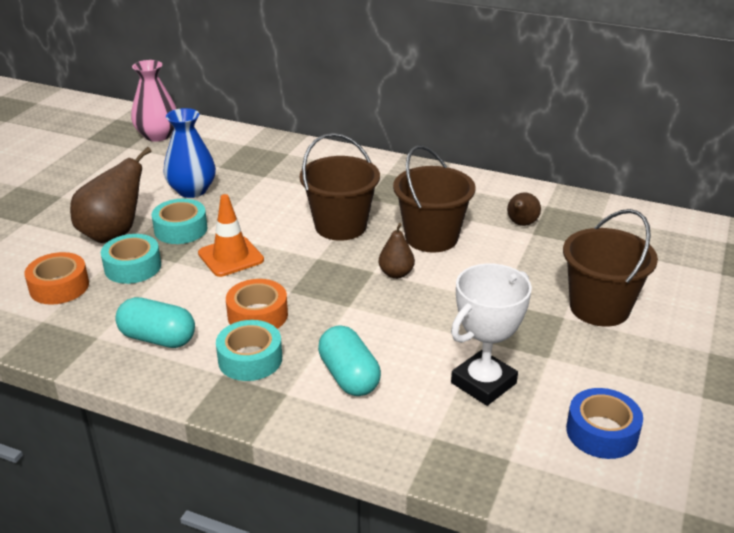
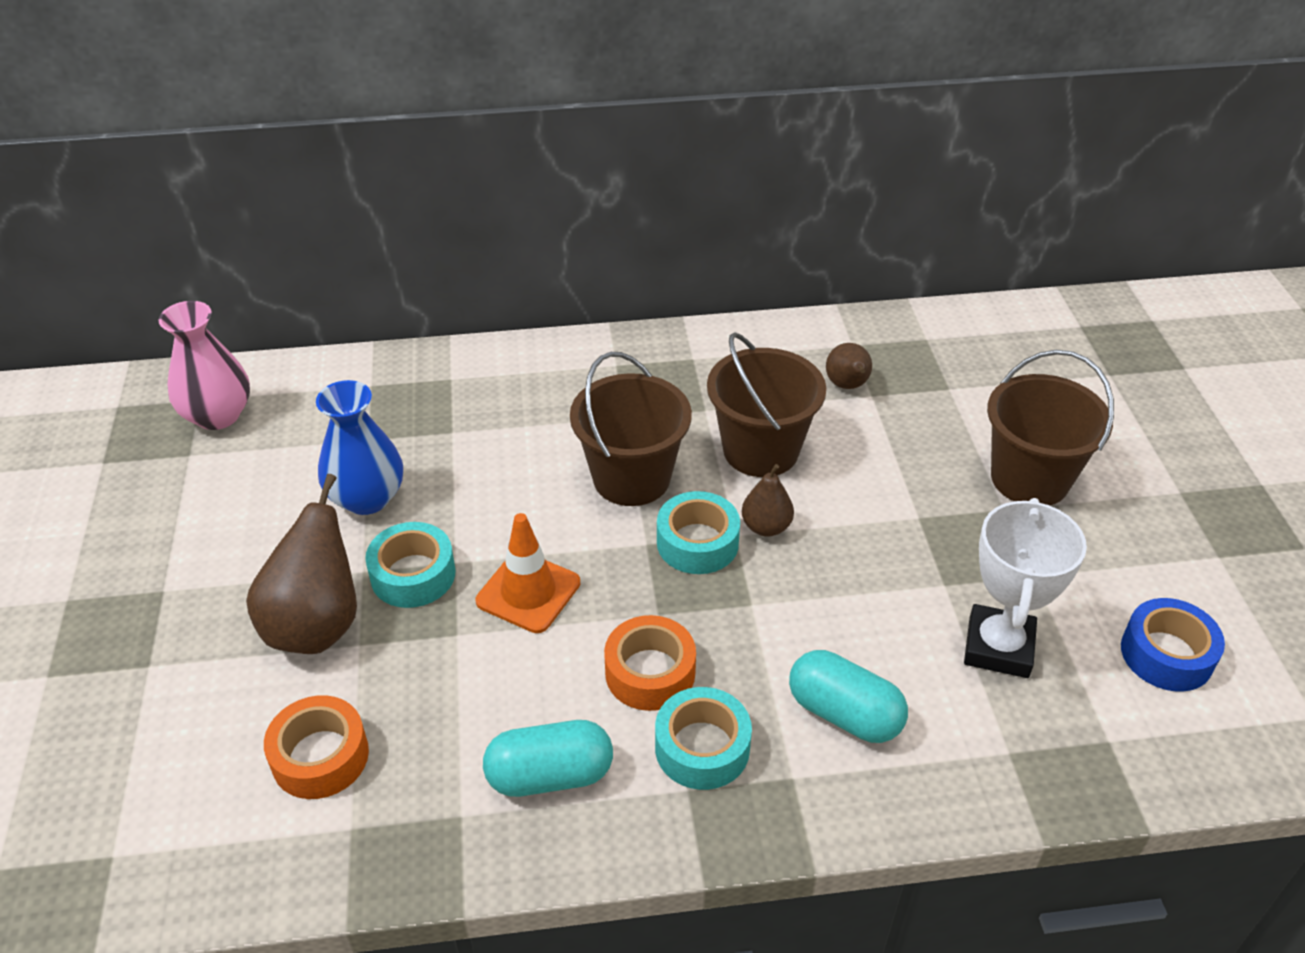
camera: 30 degrees left, 10 degrees up
turquoise tape [101,234,161,284] -> turquoise tape moved to [657,491,740,574]

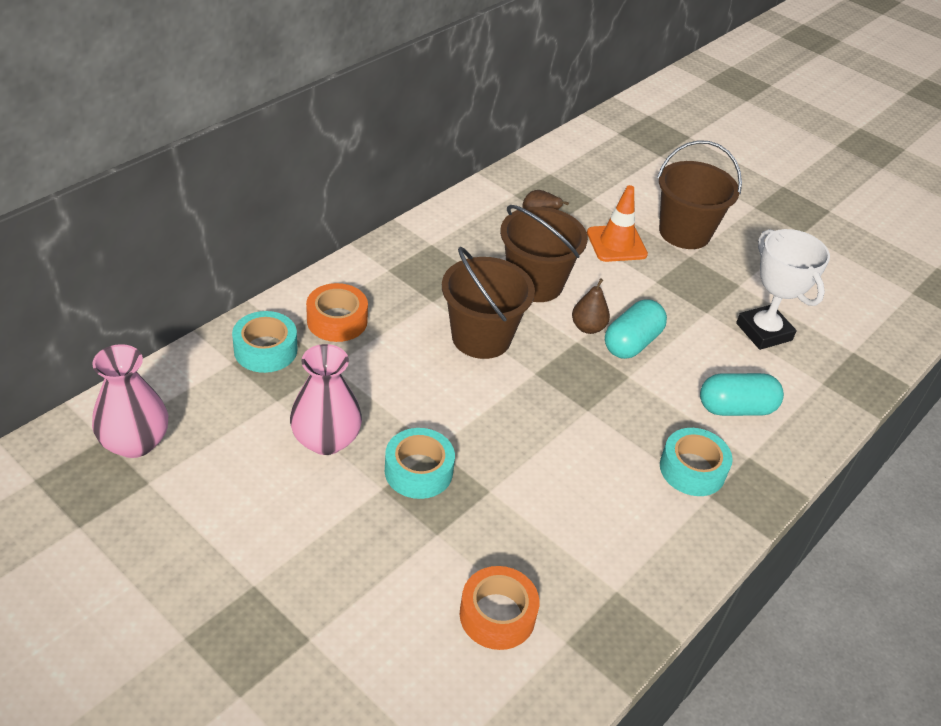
camera: 45 degrees left, 0 degrees up
brown pear [246,474,357,654] -> none
blue vase [316,380,403,515] -> pink vase [290,344,362,455]
orange traffic cone [476,513,580,633] -> orange traffic cone moved to [587,185,648,262]
turquoise capsule [483,720,613,797] -> turquoise capsule moved to [605,299,667,359]
orange tape [604,615,696,711] -> orange tape moved to [306,283,368,342]
turquoise tape [657,491,740,574] -> turquoise tape moved to [232,311,298,373]
blue tape [1121,598,1225,692] -> none

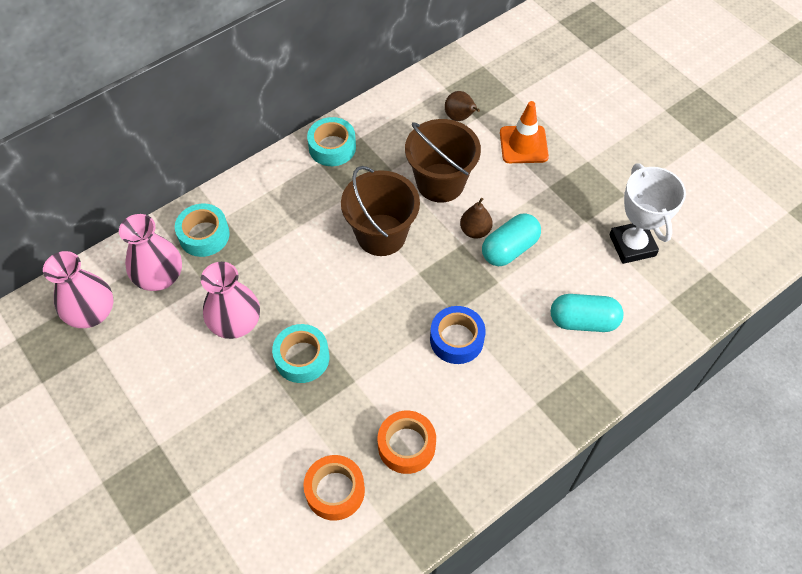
camera: 15 degrees right, 15 degrees up
orange tape [306,283,368,342] -> orange tape moved to [378,411,436,474]
brown bucket [657,140,742,249] -> none
turquoise tape [660,428,733,496] -> turquoise tape moved to [307,117,356,166]
none -> pink vase [119,214,182,291]
none -> blue tape [430,306,486,364]

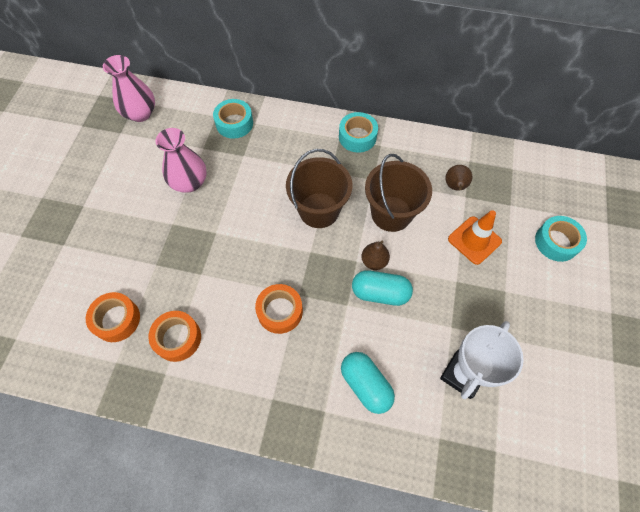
camera: 50 degrees right, 5 degrees up
pink vase [119,214,182,291] -> none
turquoise tape [272,324,329,383] -> turquoise tape moved to [535,216,587,262]
blue tape [430,306,486,364] -> orange tape [255,284,303,334]

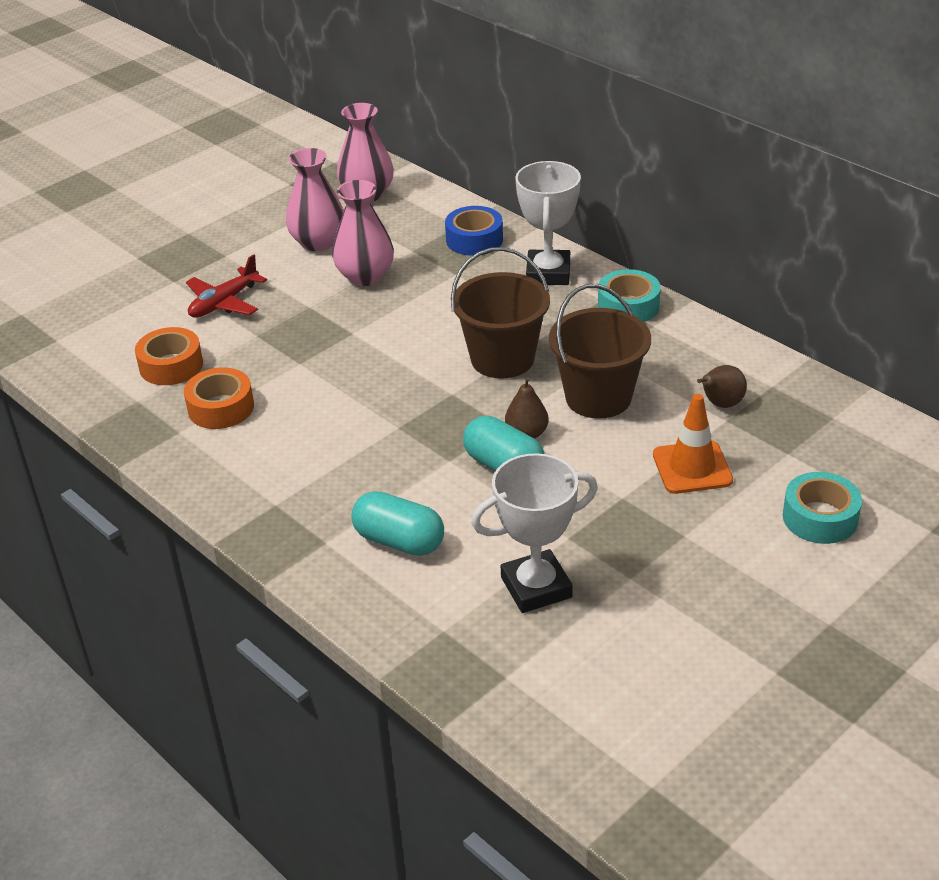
camera: 35 degrees right, 25 degrees down
turquoise tape [213,99,253,139] -> blue tape [445,206,503,256]
orange tape [255,284,303,334] -> none
turquoise capsule [341,352,395,414] -> turquoise capsule turned 60 degrees counterclockwise [351,491,444,556]
none -> red plane [186,254,267,318]
none -> pink vase [286,148,344,251]
none -> white trophy [515,161,581,285]

